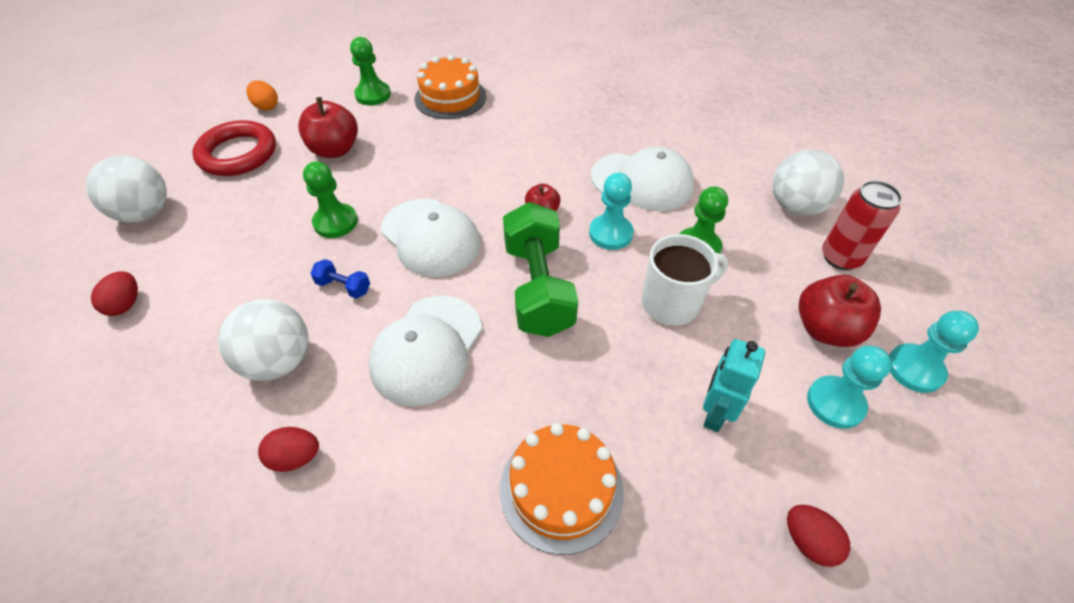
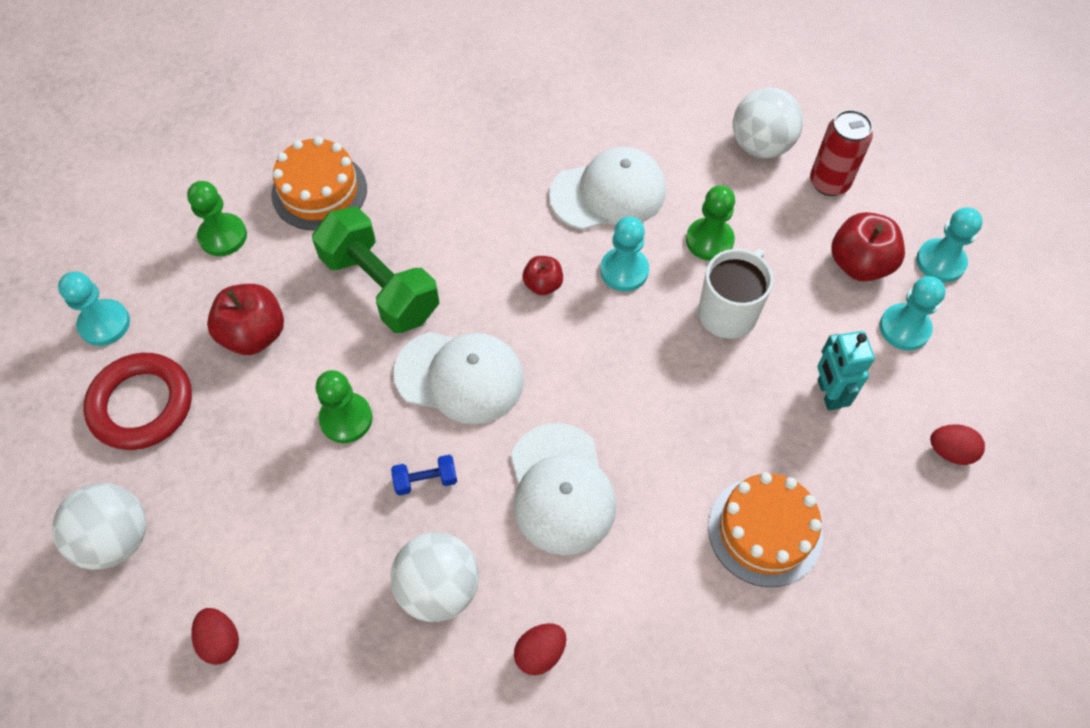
camera: 35 degrees left, 10 degrees up
orange egg [246,81,278,110] -> turquoise pawn [58,272,130,346]
green dumbbell [503,202,578,337] -> green dumbbell moved to [312,207,439,333]

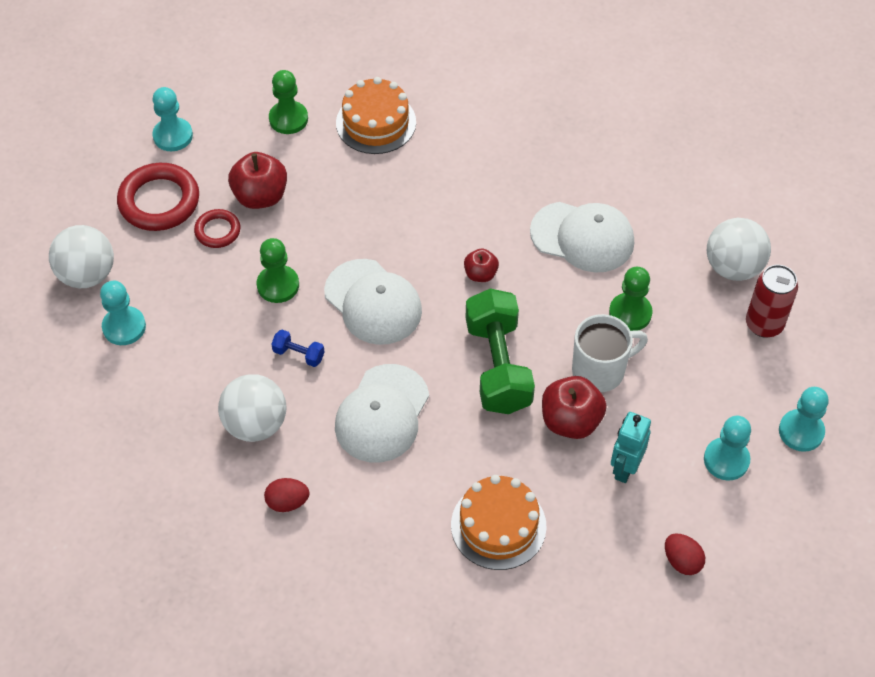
camera: 35 degrees right, 5 degrees down
red egg [192,608,239,665] -> none
green dumbbell [312,207,439,333] -> green dumbbell moved to [466,288,535,414]
turquoise pawn [600,217,649,291] -> turquoise pawn moved to [100,281,146,345]
red apple [831,212,905,282] -> red apple moved to [542,376,606,439]
none -> red ring [194,209,240,248]

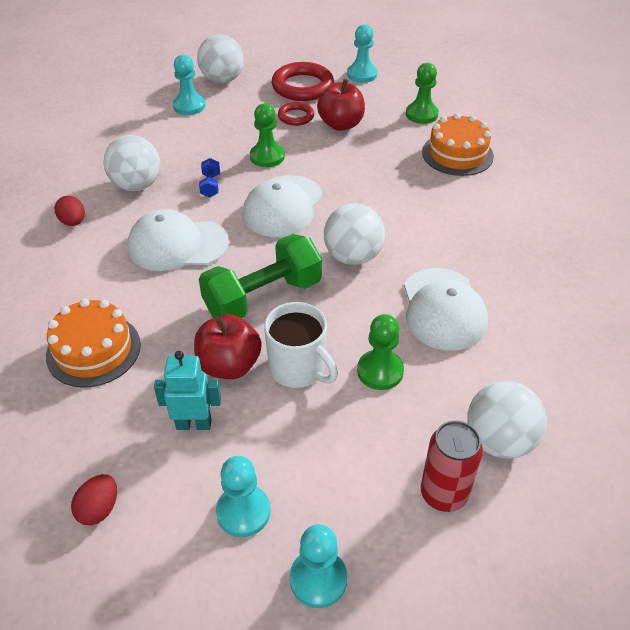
camera: 65 degrees right, 10 degrees down
red apple [464,248,499,282] -> white ball [324,203,385,265]

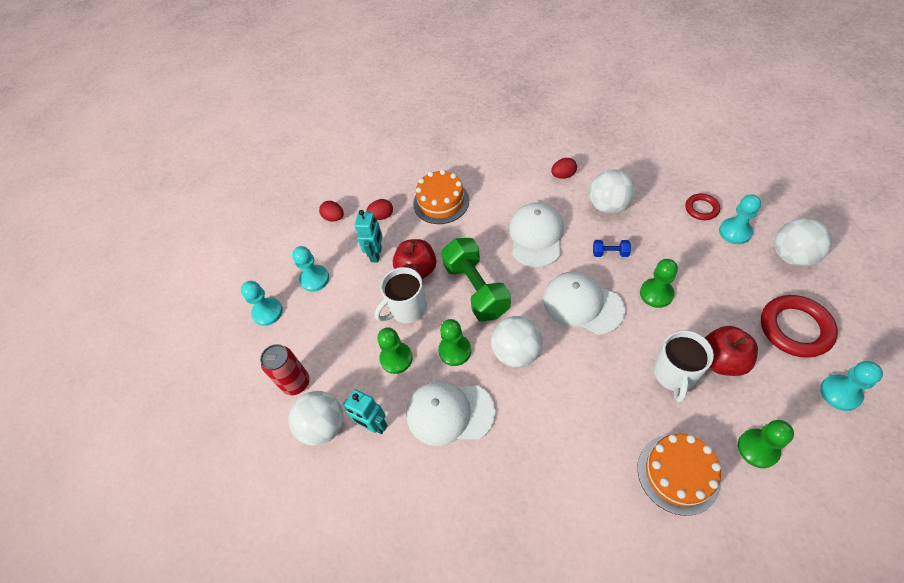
camera: 105 degrees right, 10 degrees up
red ring [278,102,314,126] -> red ring moved to [685,194,720,220]
none -> turquoise robot [342,389,388,434]
none -> red egg [366,199,393,220]
none -> green pawn [438,319,471,366]
none -> white mug [654,330,714,403]

